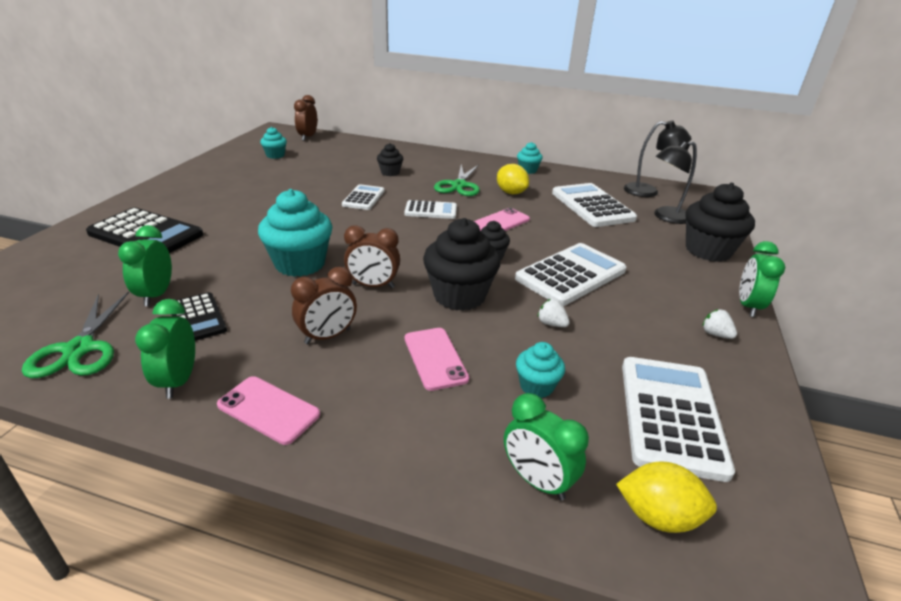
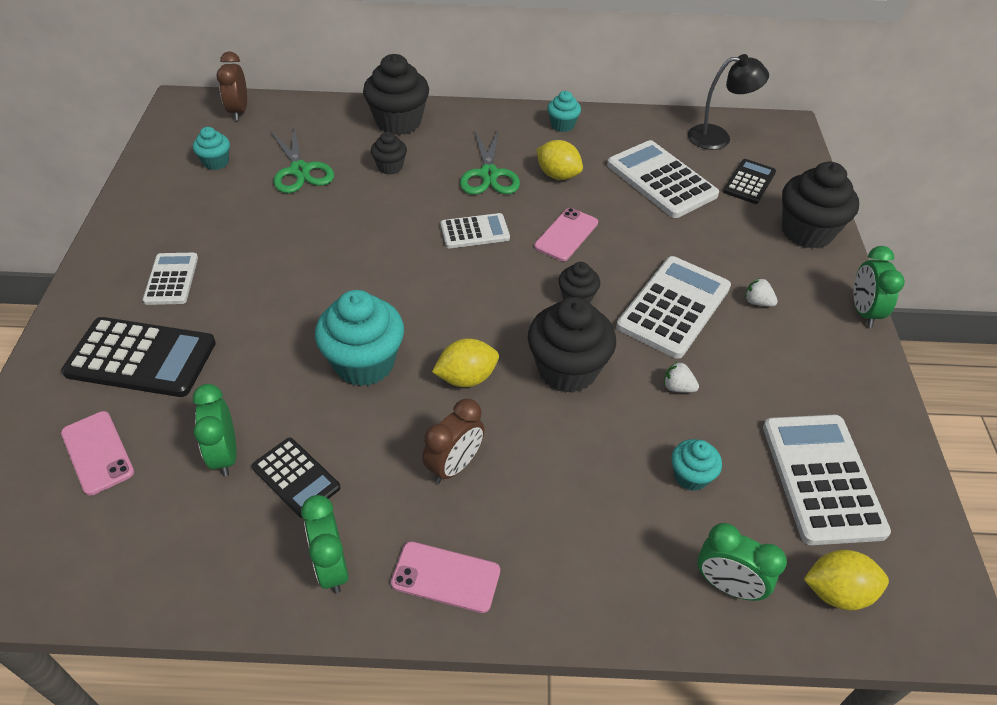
camera: 15 degrees left, 15 degrees up
green scissors [22,291,129,378] -> green scissors moved to [271,127,334,193]
white calculator [342,184,384,210] -> white calculator moved to [143,253,198,305]
brown clock [344,225,400,288] -> yellow lemon [432,338,499,387]
pink phone [405,328,469,391] -> pink phone moved to [61,411,134,496]
black lamp [654,141,697,224] -> black calculator [723,159,776,204]
white strawberry [703,309,737,339] -> white strawberry moved to [745,278,778,307]
none -> black cupcake [363,54,429,135]

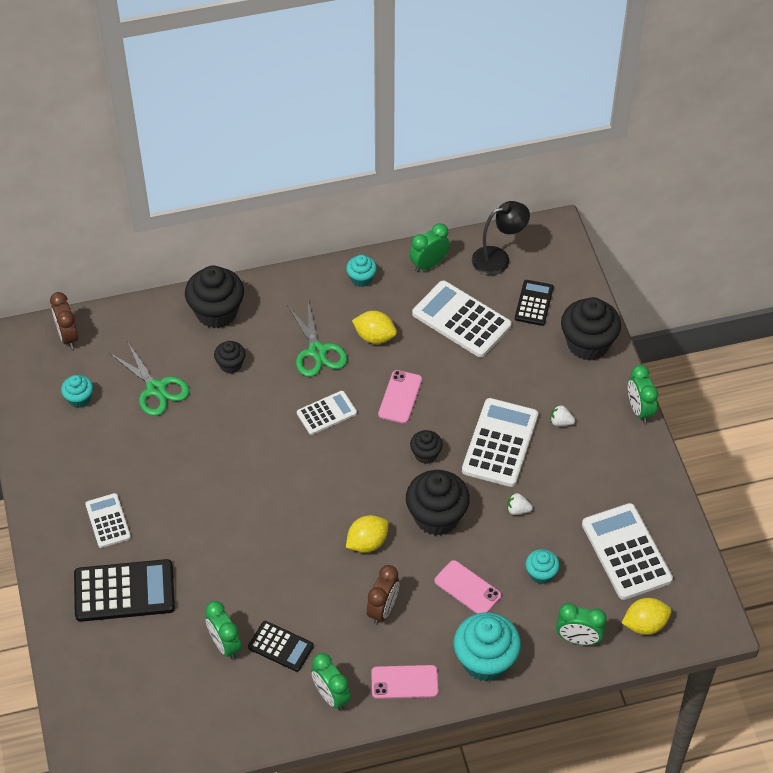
camera: 15 degrees left, 5 degrees up
pink phone [61,411,134,496] -> pink phone moved to [435,560,501,614]
turquoise cupcake [315,290,404,386] -> turquoise cupcake moved to [454,612,521,682]
none -> green clock [409,223,450,272]

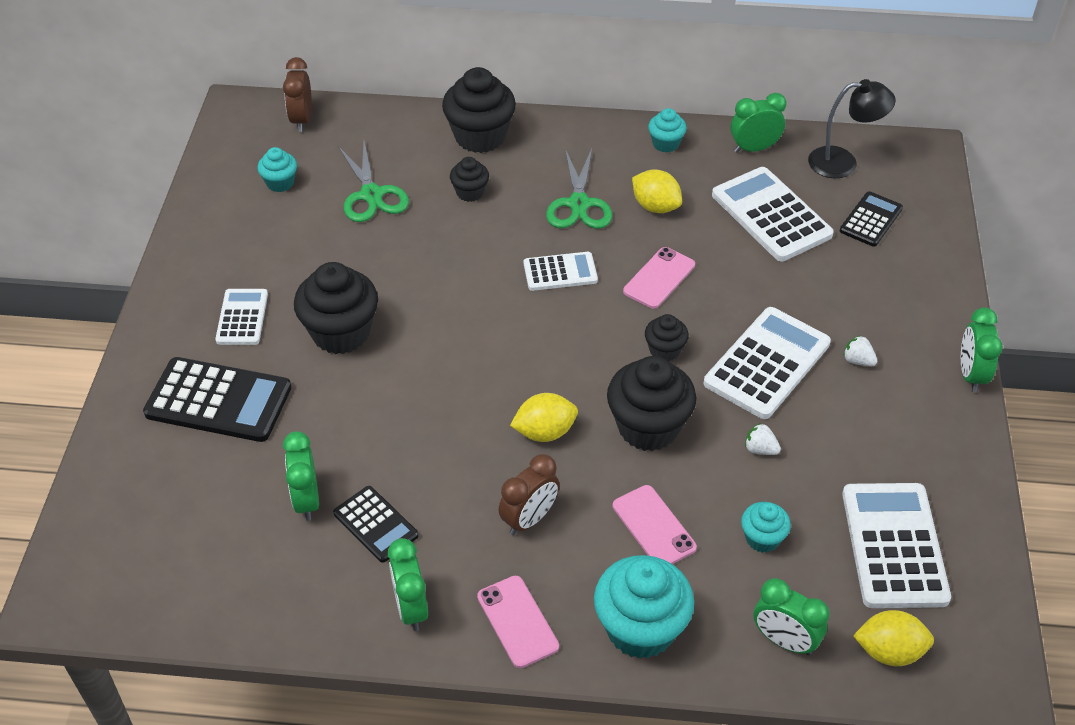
camera: 20 degrees right, 5 degrees down
pink phone [371,665,438,699] -> pink phone turned 45 degrees clockwise [477,576,559,668]
black cupcake [561,297,621,360] -> black cupcake moved to [294,262,378,354]

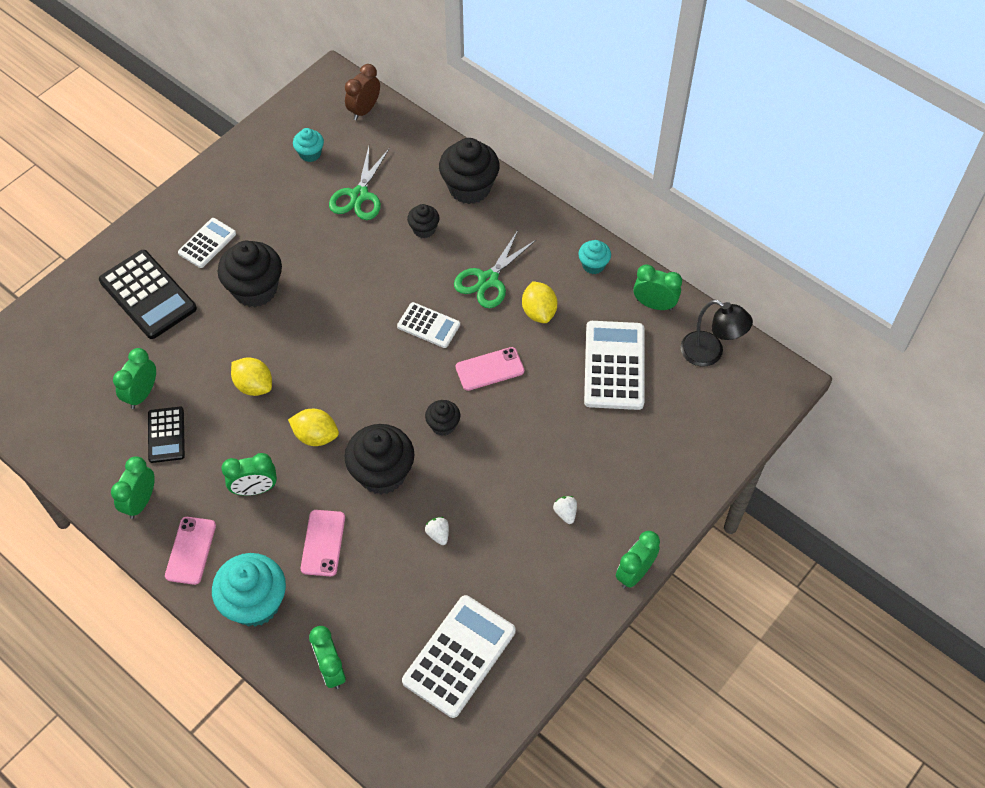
camera: 35 degrees right, 10 degrees up
brown clock [499,454,559,535] -> green clock [221,453,277,496]
white calculator [704,307,831,419] -> none
turquoise cupcake [741,502,791,553] -> none
black calculator [840,191,903,247] -> none
yellow lemon [853,610,934,666] -> yellow lemon moved to [231,357,272,396]

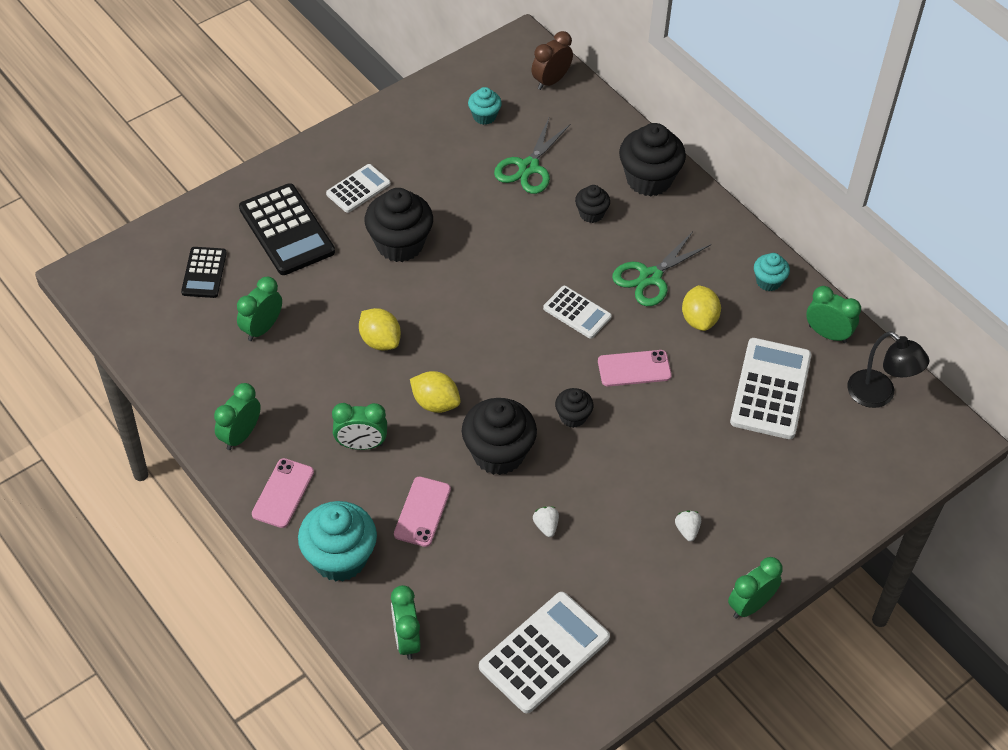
camera: 10 degrees right, 5 degrees down
black calculator [148,407,185,463] -> black calculator moved to [181,247,227,298]

